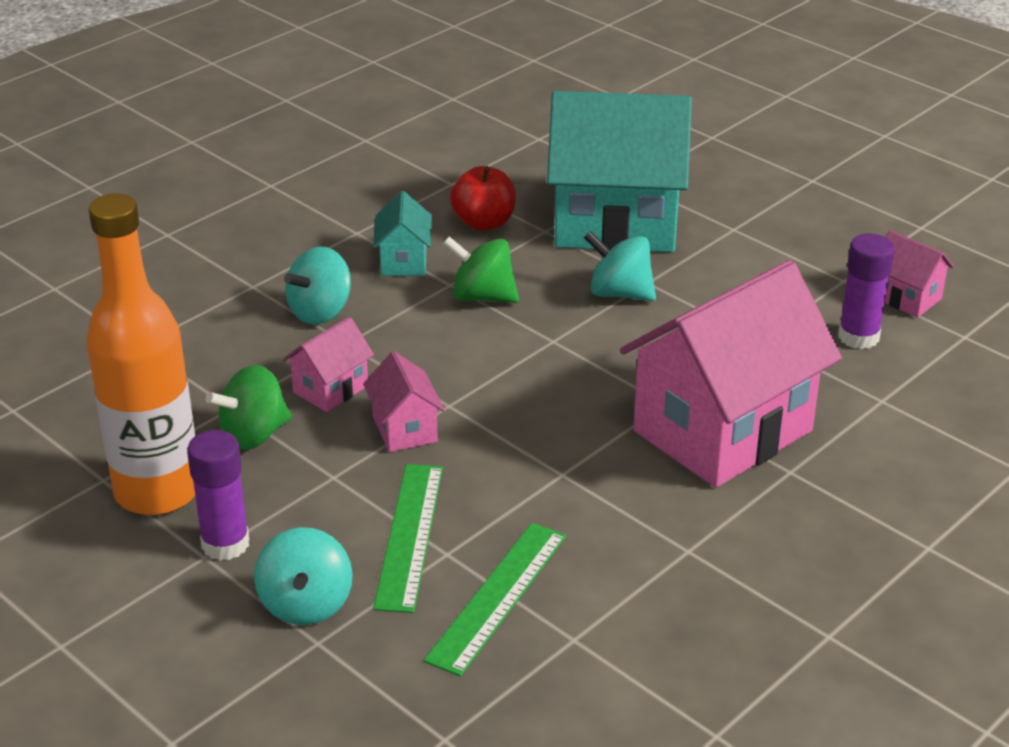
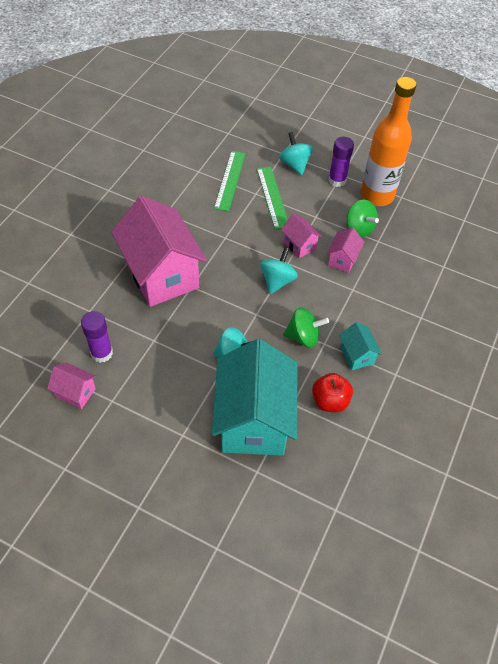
camera: 160 degrees right, 20 degrees up
green spinning top [205,365,292,450] -> green spinning top turned 105 degrees clockwise [347,200,379,237]
turquoise spinning top [284,247,351,324] -> turquoise spinning top moved to [260,247,298,294]
turquoise house [547,91,692,252] -> turquoise house turned 75 degrees counterclockwise [212,339,297,456]
pink house [620,260,842,488] -> pink house turned 60 degrees counterclockwise [111,196,207,307]

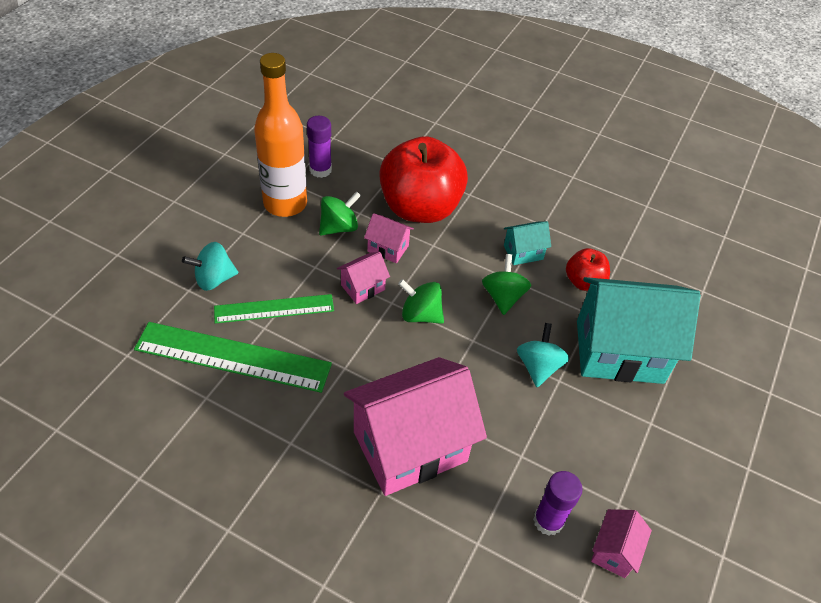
camera: 90 degrees left, 5 degrees down
green ruler [214,151,246,211] -> green ruler [134,322,332,393], size x1.57
turquoise spinning top [260,247,298,294] -> green spinning top [398,279,444,324]
purple glue stick [328,137,354,187] -> purple glue stick moved to [307,116,332,178]
none -> red apple [379,136,468,223]

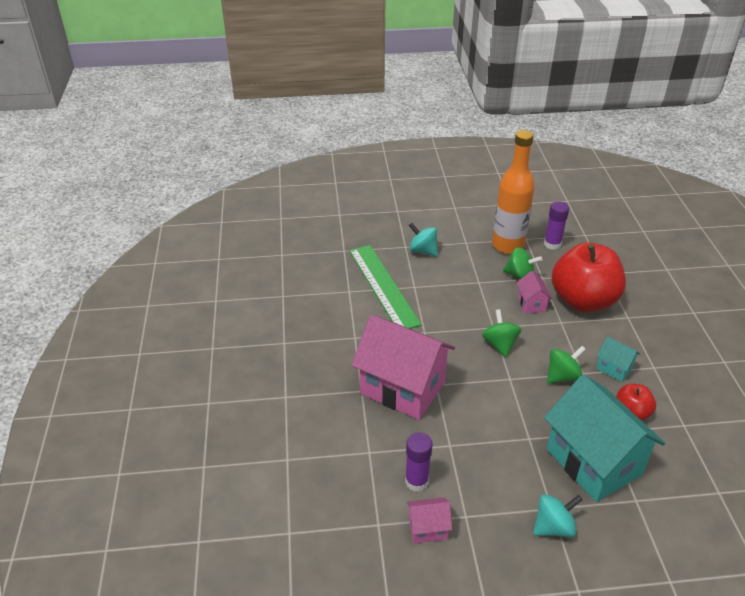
camera: 60 degrees right, 10 degrees down
green ruler [214,294,334,323] -> none
pink house [337,252,390,304] -> none
turquoise spinning top [517,323,569,387] -> turquoise spinning top moved to [533,494,583,537]

